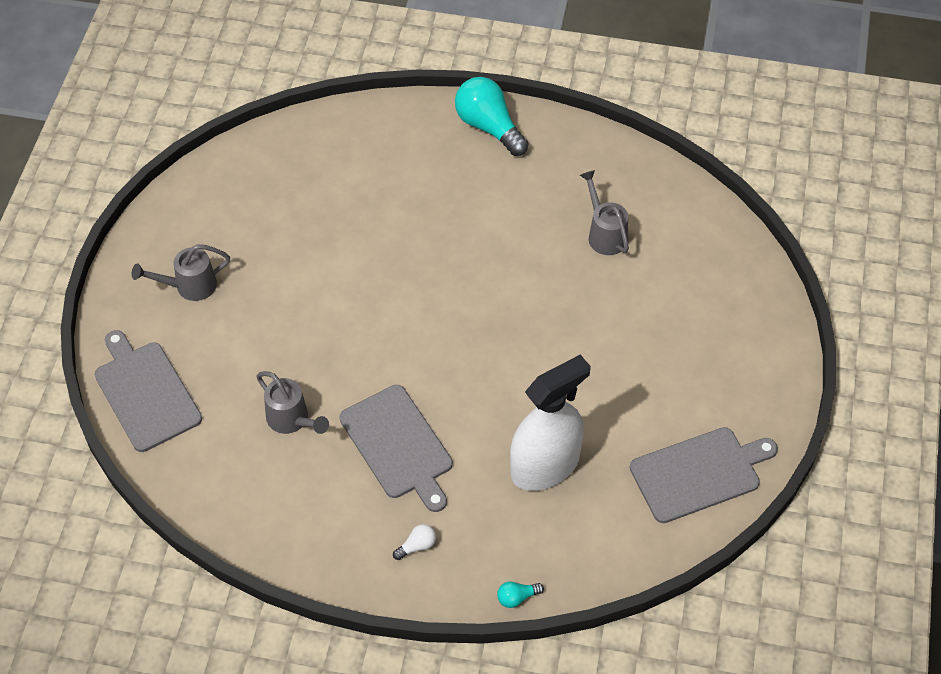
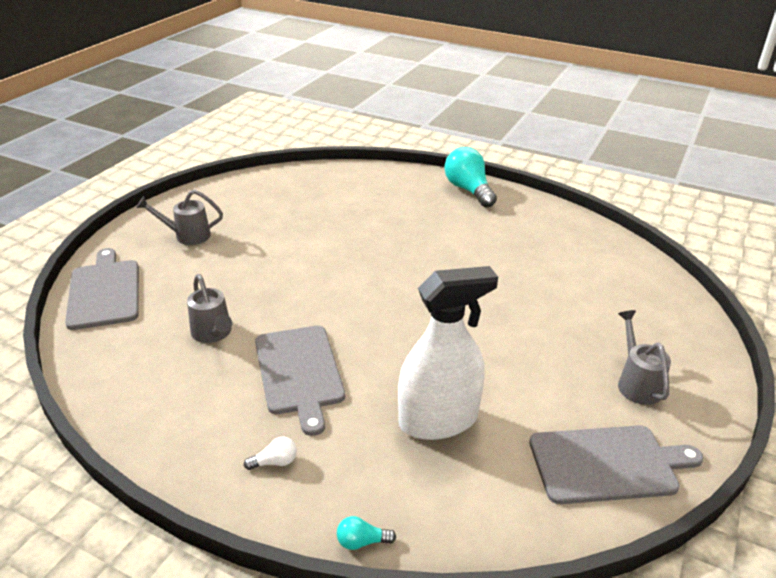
camera: 15 degrees right, 20 degrees down
grey watering can [580,170,629,255] -> grey watering can moved to [618,310,671,405]

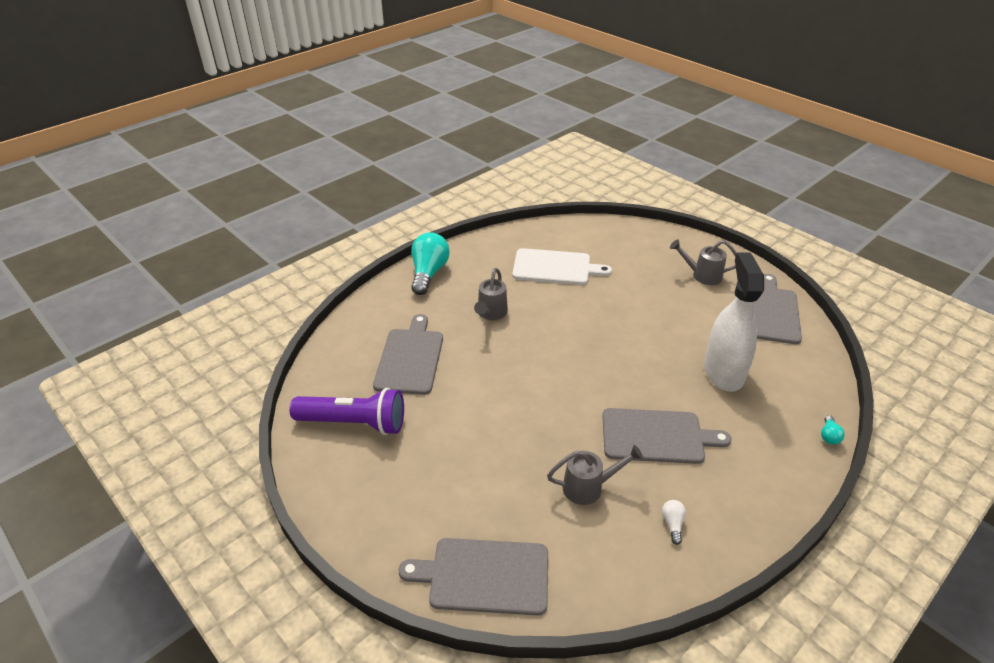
camera: 70 degrees left, 5 degrees up
grey watering can [136,190,223,245] -> grey watering can moved to [474,268,508,320]
white light bulb [244,437,297,470] -> white light bulb moved to [662,500,686,545]
turquoise light bulb [444,147,497,208] -> turquoise light bulb turned 105 degrees clockwise [411,232,450,295]
none -> purple flashlight [289,388,404,435]
none -> grey cutting board [373,314,443,395]
none -> white cutting board [512,248,612,285]

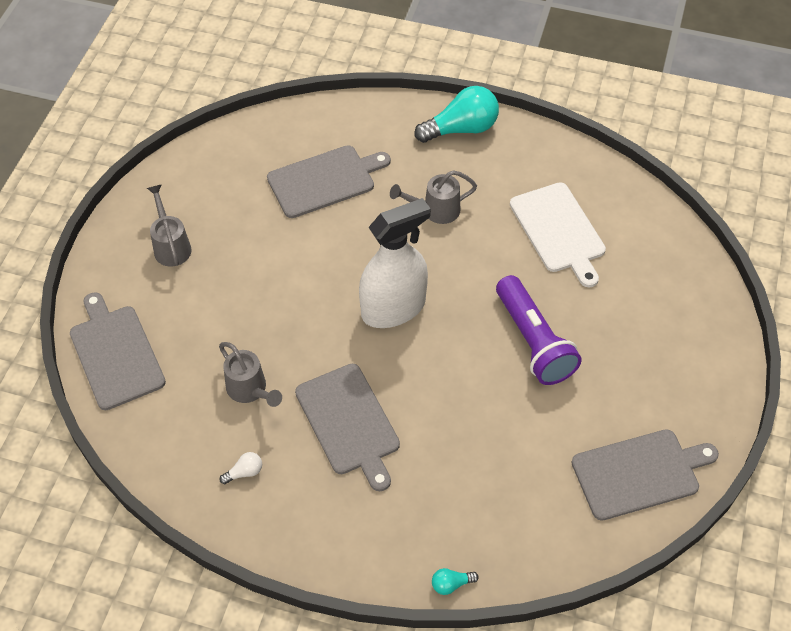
camera: 60 degrees right, 15 degrees up
purple flashlight [289,388,404,435] -> purple flashlight moved to [496,275,582,385]
grey watering can [670,240,737,285] -> grey watering can moved to [147,184,192,267]
white spray bottle [704,252,764,392] -> white spray bottle moved to [359,198,431,328]

